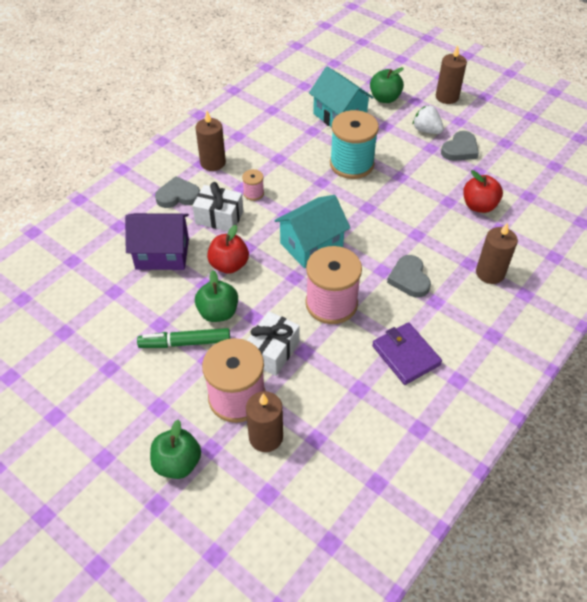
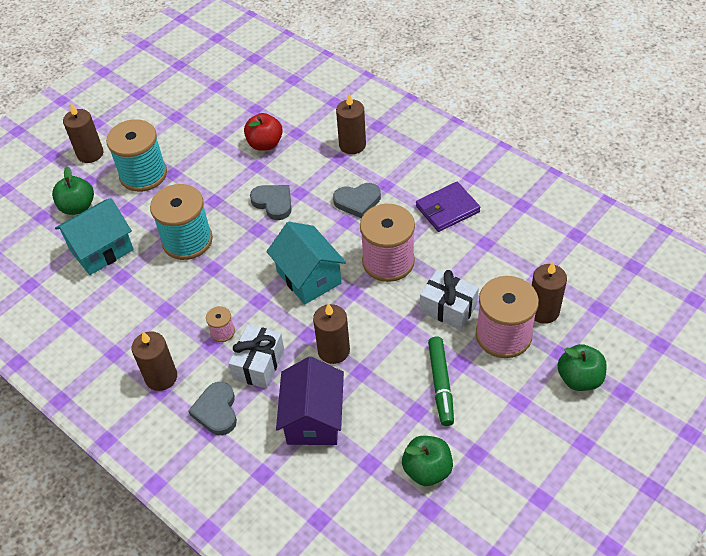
camera: 85 degrees left, 0 degrees up
green apple [195,270,238,322] -> green apple moved to [402,436,453,486]
red apple [207,225,249,274] -> brown candle [313,303,350,364]
white strawberry [413,105,444,134] -> turquoise spool [106,119,167,192]
grey heart [441,131,479,161] -> grey heart moved to [250,185,291,220]

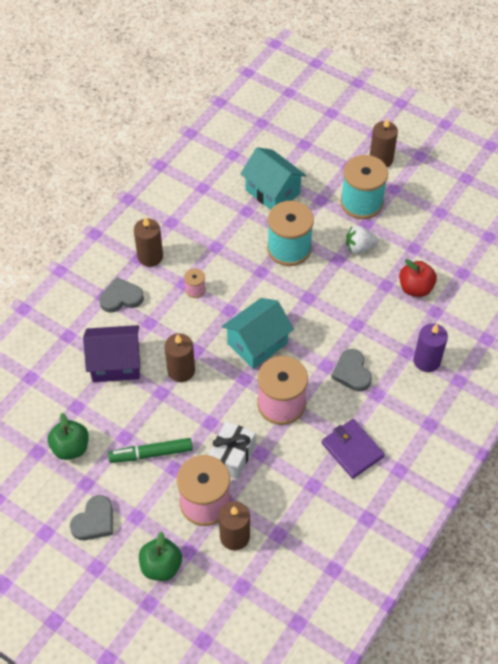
camera: 80 degrees right, 5 degrees up
green apple [52,166,94,215] -> none
white gift [229,325,284,389] -> none
grey heart [250,185,291,220] -> grey heart moved to [70,495,113,540]
brown candle [336,94,366,154] -> purple candle [414,323,448,372]
none -> white strawberry [346,226,379,254]

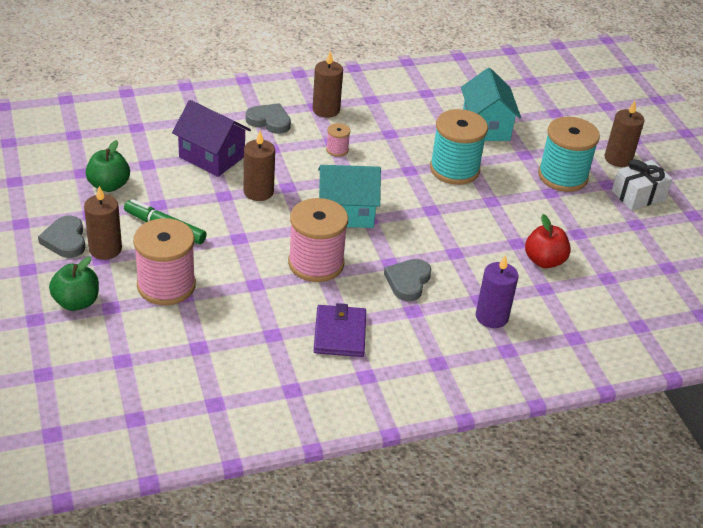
camera: 35 degrees right, 15 degrees down
grey heart [70,495,113,540] -> grey heart turned 90 degrees clockwise [38,216,85,258]
white gift [208,421,256,480] -> white gift moved to [612,159,672,210]
brown candle [219,501,250,551] -> brown candle moved to [84,186,122,260]
white strawberry [346,226,379,254] -> none

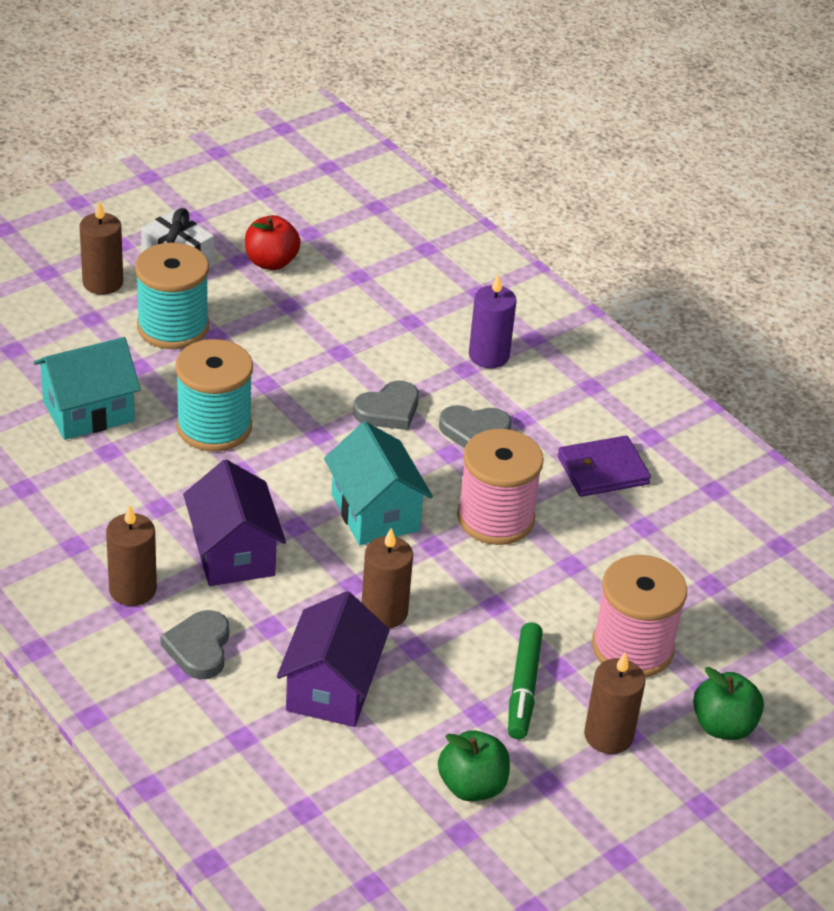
camera: 110 degrees left, 0 degrees up
grey heart [38,216,85,258] -> grey heart moved to [353,380,419,430]
pink spool [326,123,350,157] -> purple house [183,460,286,586]
red apple [525,214,571,268] -> red apple moved to [245,215,301,270]

